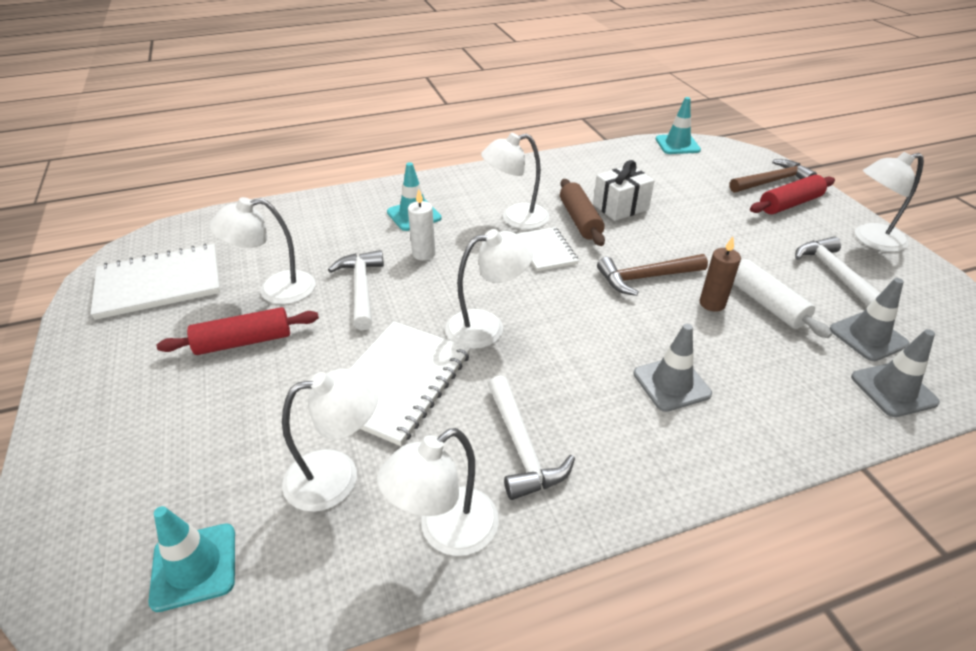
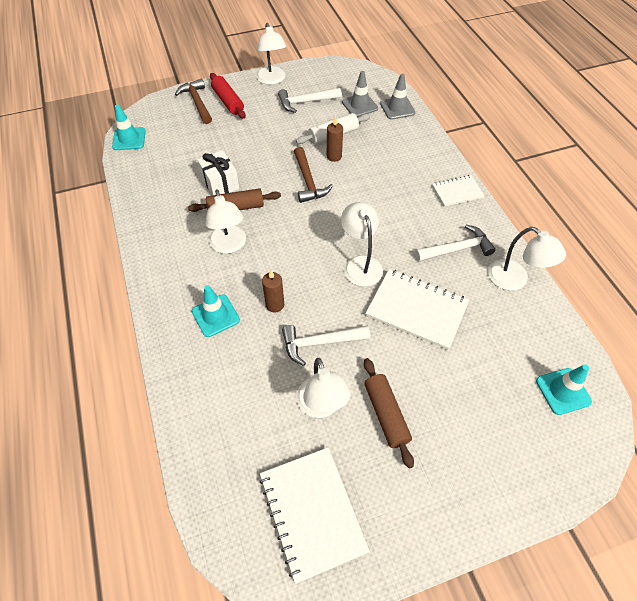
camera: 90 degrees left, 15 degrees up
red rolling pin [156,307,319,355] -> brown rolling pin [364,358,414,469]
white lamp [282,369,379,512] -> none
white candle [408,189,436,260] -> brown candle [262,270,284,313]
white notebook [517,227,579,271] -> white notebook moved to [432,175,485,207]
grey traffic cone [633,324,712,412] -> none

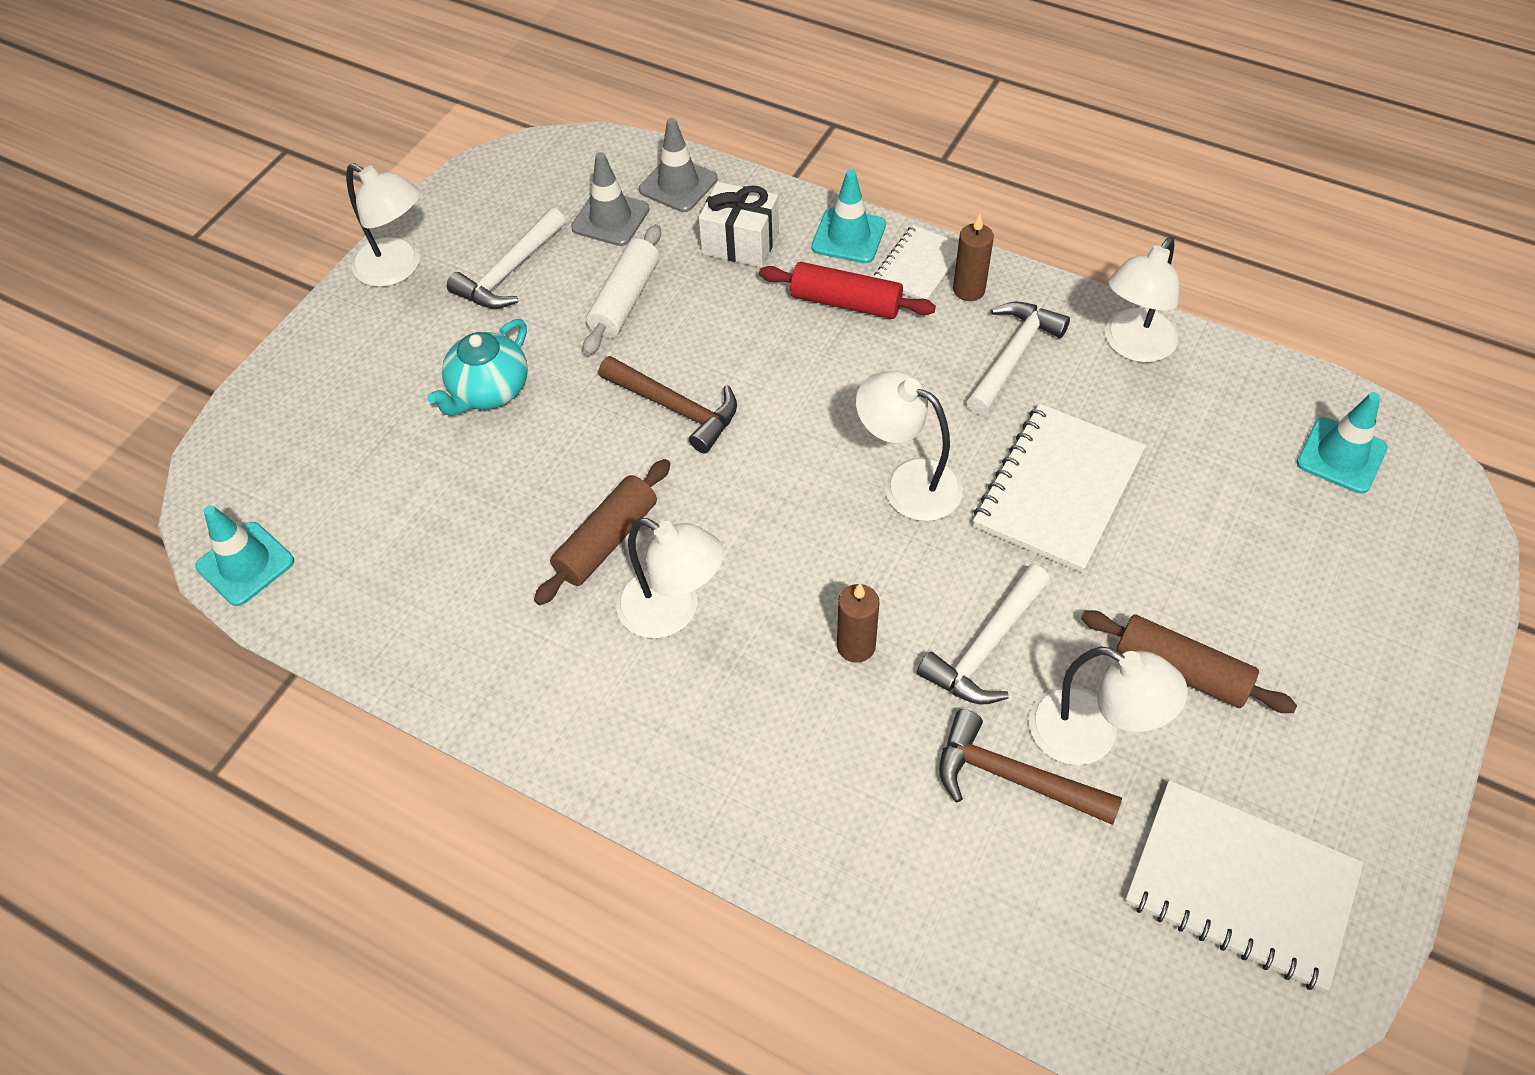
camera: 40 degrees left, 0 degrees up
brown hammer [175,78,212,124] -> brown hammer moved to [939,709,1122,825]
turquoise traffic cone [192,285,240,337] -> turquoise traffic cone moved to [811,169,886,263]
white gift [197,150,239,195] -> white gift moved to [699,182,779,268]
red rolling pin [210,73,246,119] -> red rolling pin moved to [759,262,936,319]
brown candle [327,116,343,162] -> brown candle moved to [953,214,994,301]
white notebook [366,269,469,350] -> white notebook turned 45 degrees counterclockwise [973,403,1146,573]
white lamp [488,227,566,291] -> white lamp turned 120 degrees clockwise [1105,237,1179,363]
none -> turquoise teapot [427,319,528,416]

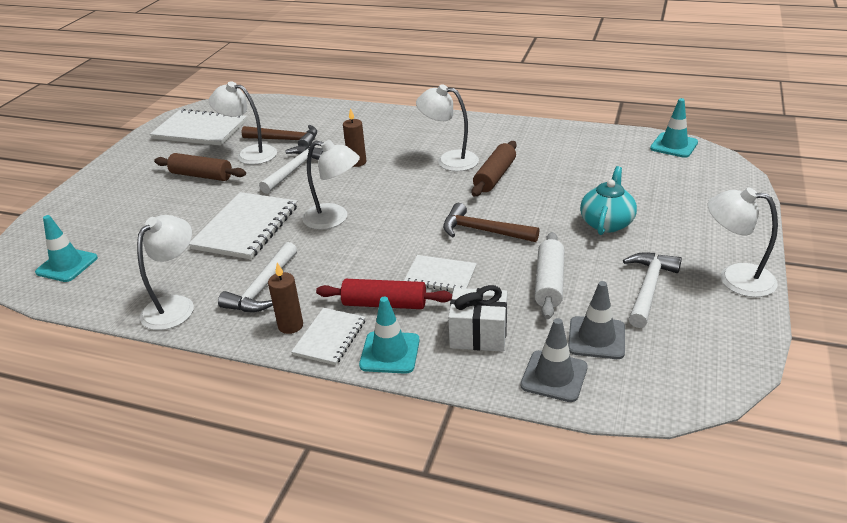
camera: 170 degrees right, 20 degrees down
none -> white notebook [404,255,477,291]

